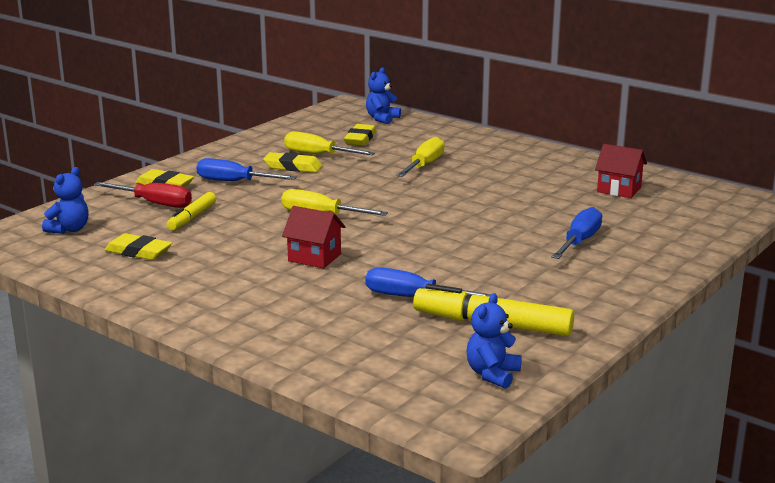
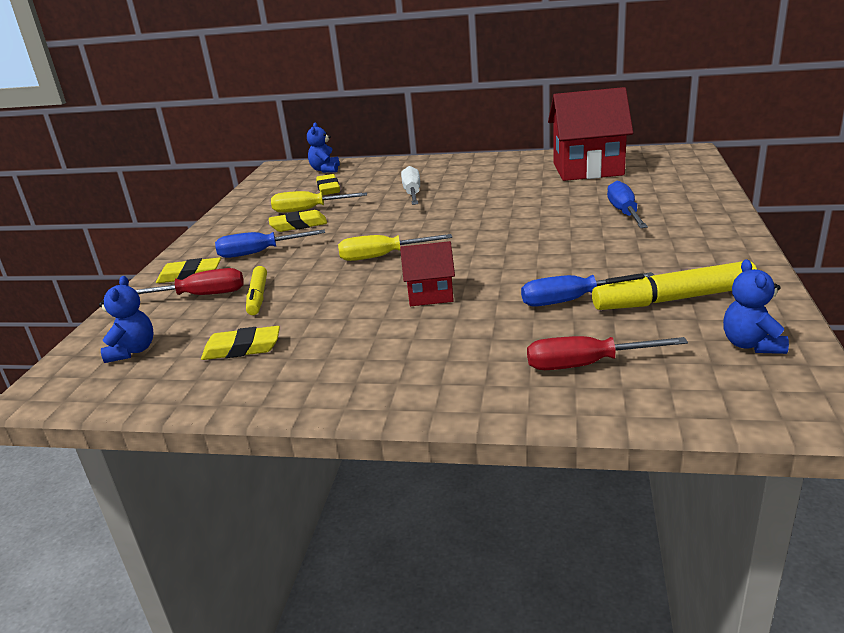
camera: 25 degrees left, 5 degrees up
yellow screwdriver [396,137,445,177] -> white screwdriver [401,166,420,205]
red house [595,144,647,198] -> red house [548,87,633,181], size x1.95
none -> red screwdriver [527,336,688,370]

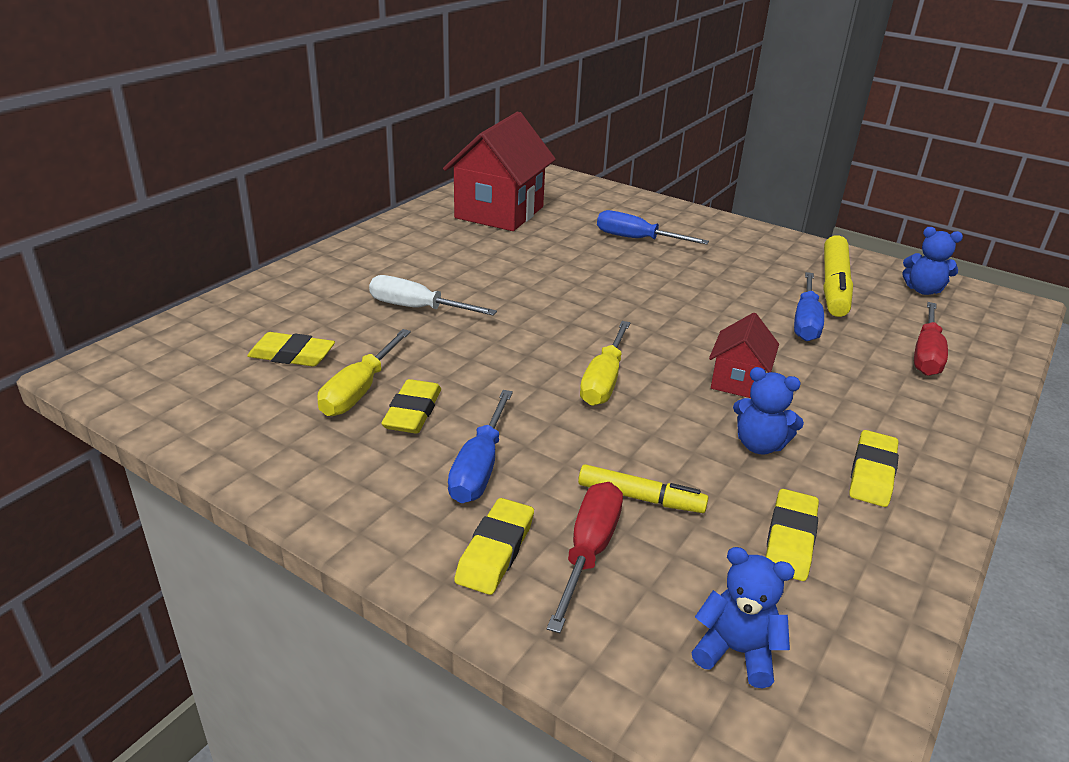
camera: 70 degrees left, 5 degrees up
blue teddy bear [307,123,340,173] -> blue teddy bear moved to [733,367,804,454]
none -> yellow eraser [849,430,899,507]

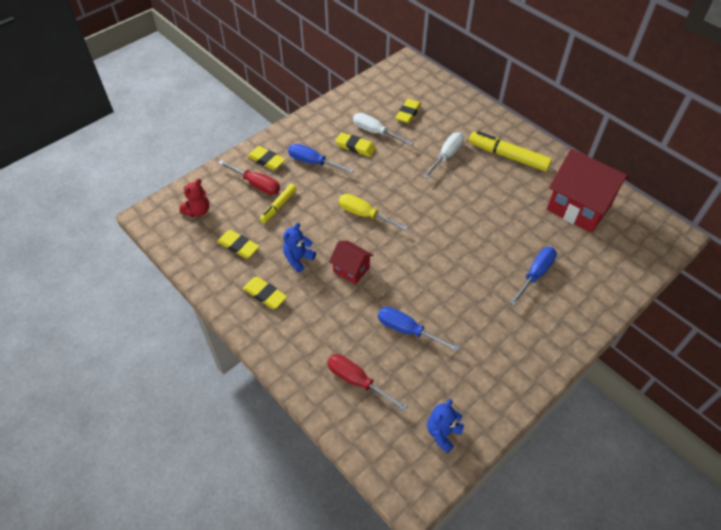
camera: 105 degrees right, 20 degrees up
yellow screwdriver [317,329,411,416] -> white screwdriver [353,113,413,146]
blue teddy bear [691,547,795,688] -> red teddy bear [180,179,209,217]
yellow marker [824,235,853,317] -> yellow marker moved to [469,131,552,172]

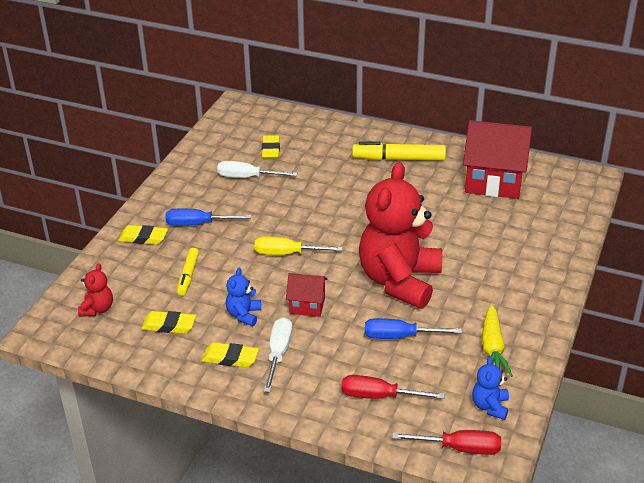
camera: 25 degrees left, 15 degrees down
red screwdriver [218,160,280,195] -> red screwdriver moved to [392,430,501,455]
yellow eraser [335,132,376,157] -> none
white screwdriver [423,132,464,179] -> white screwdriver moved to [264,317,292,392]
blue screwdriver [510,247,557,306] -> none
none -> red teddy bear [359,162,442,309]
none -> yellow carrot [482,304,513,377]

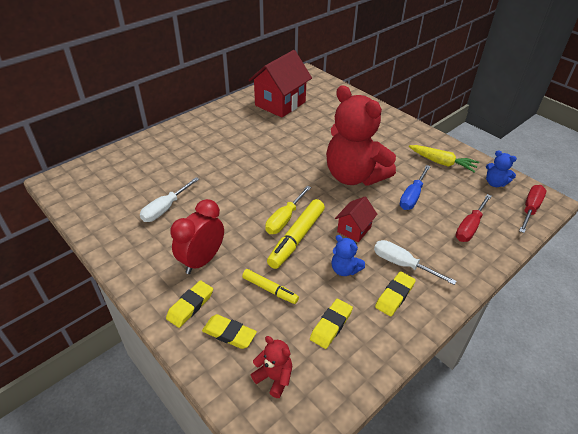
camera: 65 degrees left, 5 degrees up
blue screwdriver [165,209,251,226] -> red clock [170,199,224,274]
yellow eraser [262,135,280,159] -> yellow eraser moved to [202,314,257,349]
yellow marker [352,141,446,161] -> yellow marker moved to [267,199,325,269]

